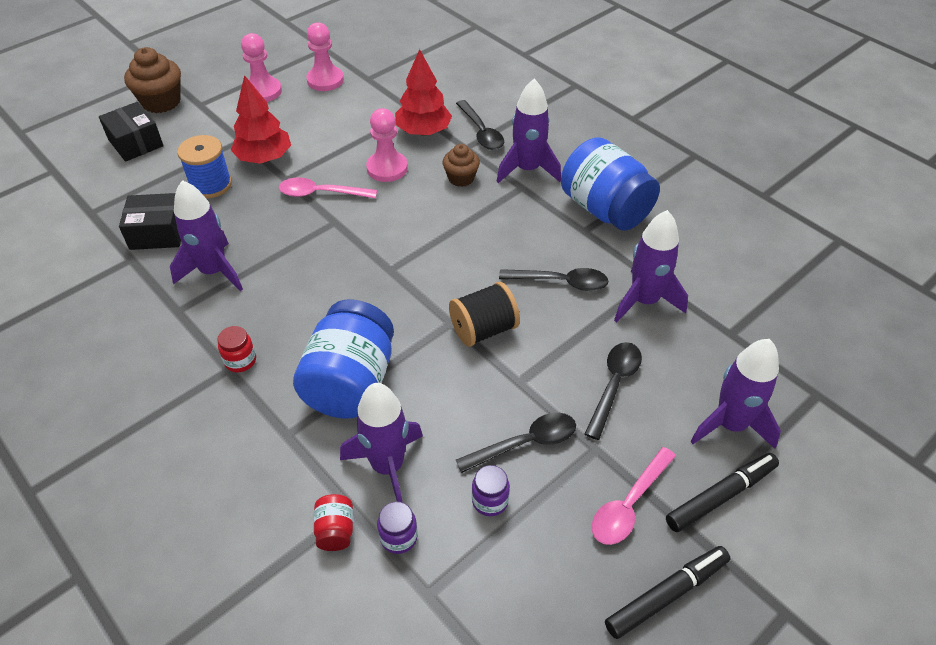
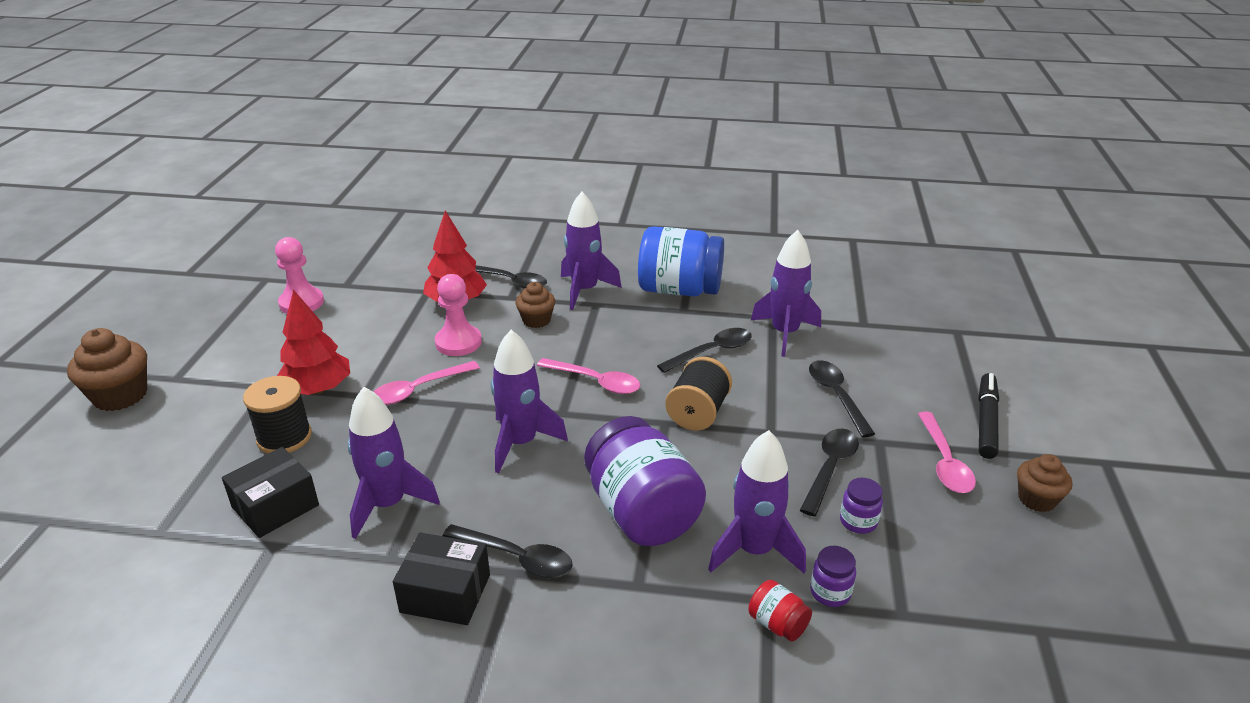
camera: 40 degrees left, 15 degrees down
black box [99,102,164,162] -> black box moved to [393,533,490,625]
blue spool [177,135,232,198] -> black spool [243,376,312,454]
red jar [217,326,256,372] -> black spoon [443,524,573,578]
pink pawn [241,33,282,102] -> none
blue jar [293,299,394,419] -> purple jar [584,416,706,546]
black marker [605,546,730,639] -> brown cupcake [1017,454,1072,512]
purple rocket [690,339,781,449] -> purple rocket moved to [491,330,568,473]
none -> pink spoon [537,358,641,394]

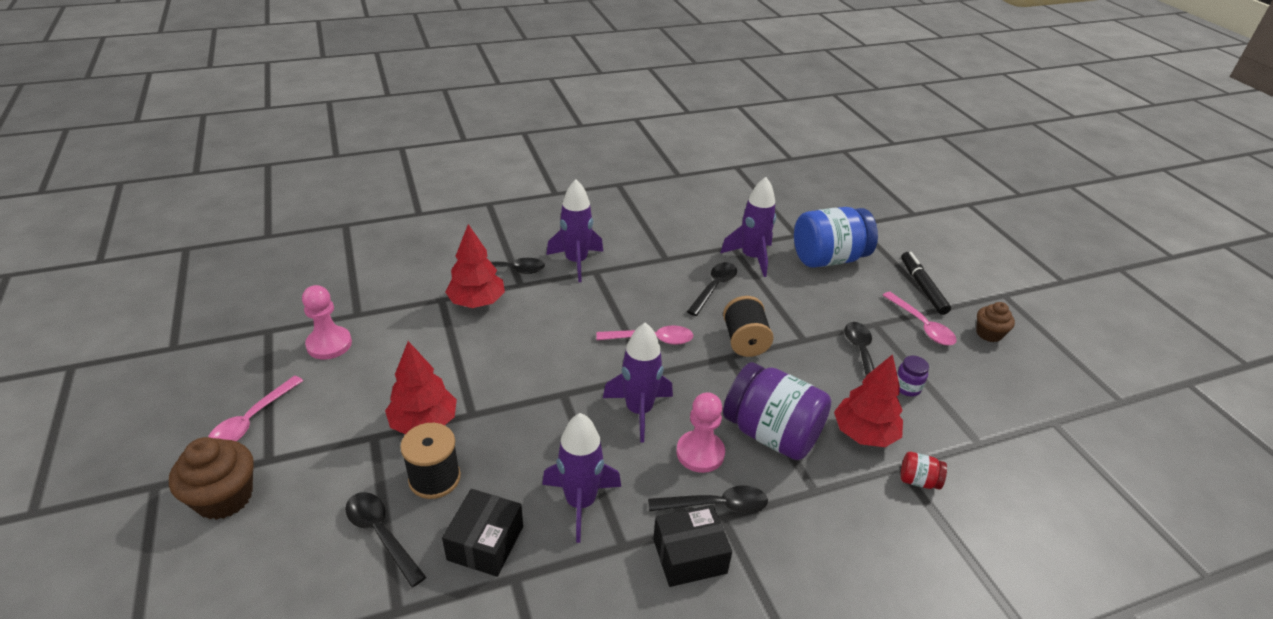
camera: 30 degrees left, 5 degrees up
pink spoon [373,361,480,405] -> pink spoon moved to [208,376,303,442]
pink pawn [435,274,482,356] -> pink pawn moved to [676,392,725,473]
brown cupcake [516,282,555,328] -> none
blue jar [638,226,724,296] -> blue jar moved to [794,207,878,268]
purple rocket [708,430,806,574] -> red tree [834,354,903,447]
black spoon [809,360,875,437] -> black spoon moved to [345,492,426,587]
purple jar [810,546,856,607] -> none

